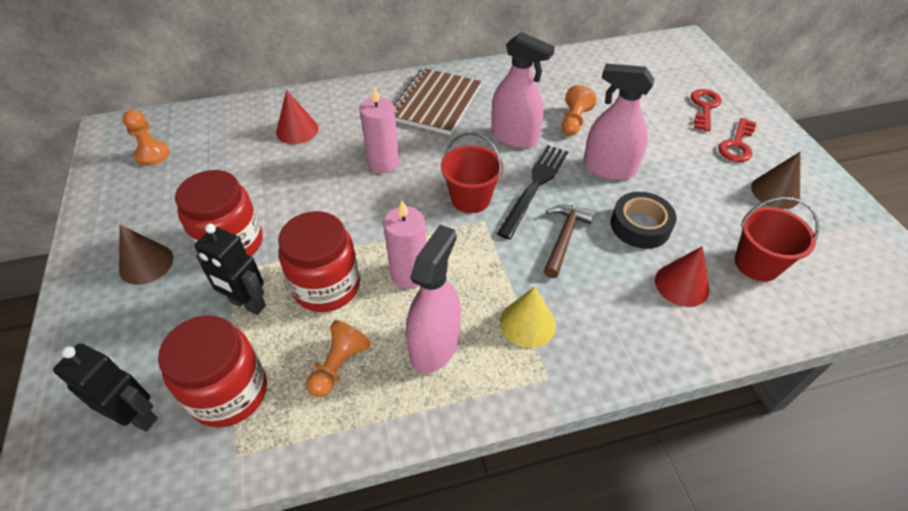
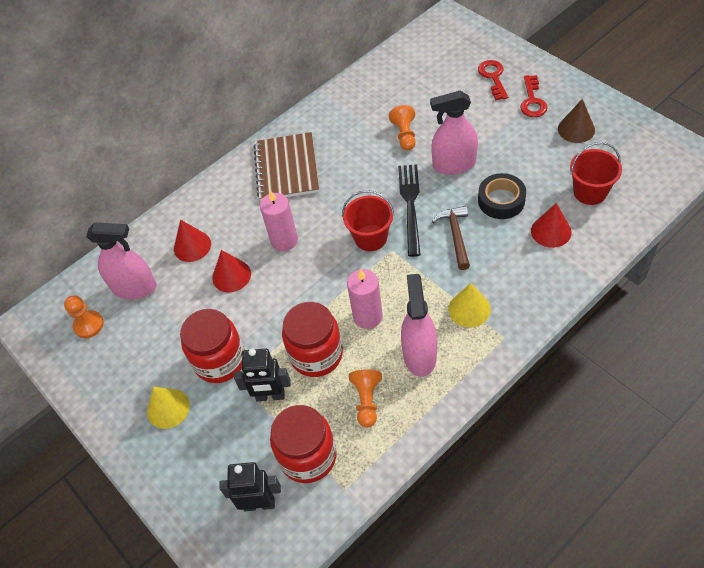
camera: 20 degrees left, 5 degrees up
brown cone [119,225,173,285] -> yellow cone [147,387,190,429]
pink spray bottle [491,32,555,148] -> pink spray bottle moved to [86,222,157,300]
none -> red cone [212,250,251,292]

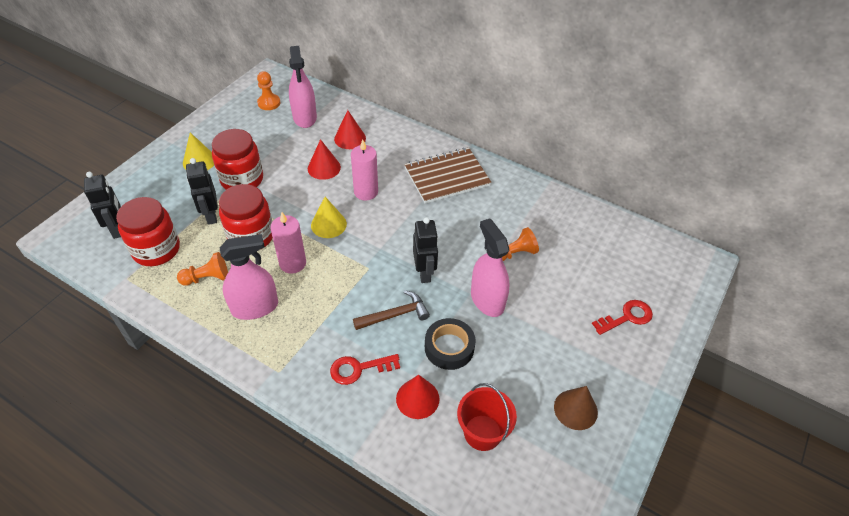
camera: 65 degrees right, 5 degrees down
red bucket [342,190,394,251] -> none
black fork [398,164,421,257] -> black robot [413,217,438,283]
yellow cone [449,283,491,327] -> yellow cone moved to [311,197,347,238]
red key [520,75,548,117] -> red key moved to [330,354,400,385]

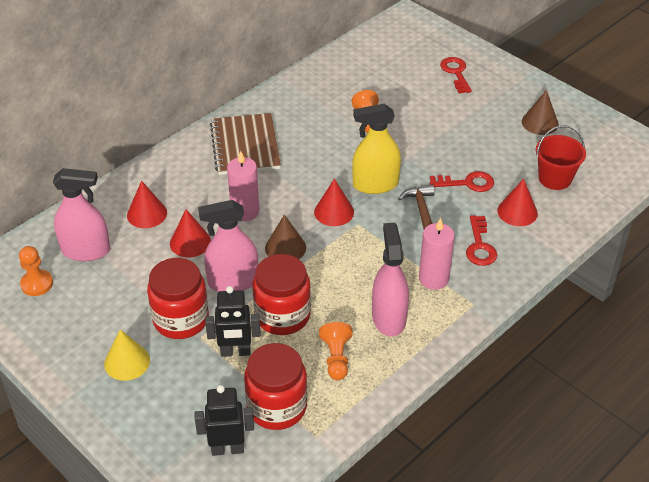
camera: 75 degrees left, 5 degrees down
pink candle [270,212,306,274] -> pink candle moved to [419,218,455,290]
yellow cone [311,197,347,238] -> brown cone [265,214,306,259]
black robot [413,217,438,283] -> yellow spray bottle [352,104,401,194]
black tape [425,318,476,370] -> red key [430,171,494,192]
pink spray bottle [471,218,510,317] -> pink spray bottle moved to [198,200,258,292]
none -> red cone [314,179,354,226]

